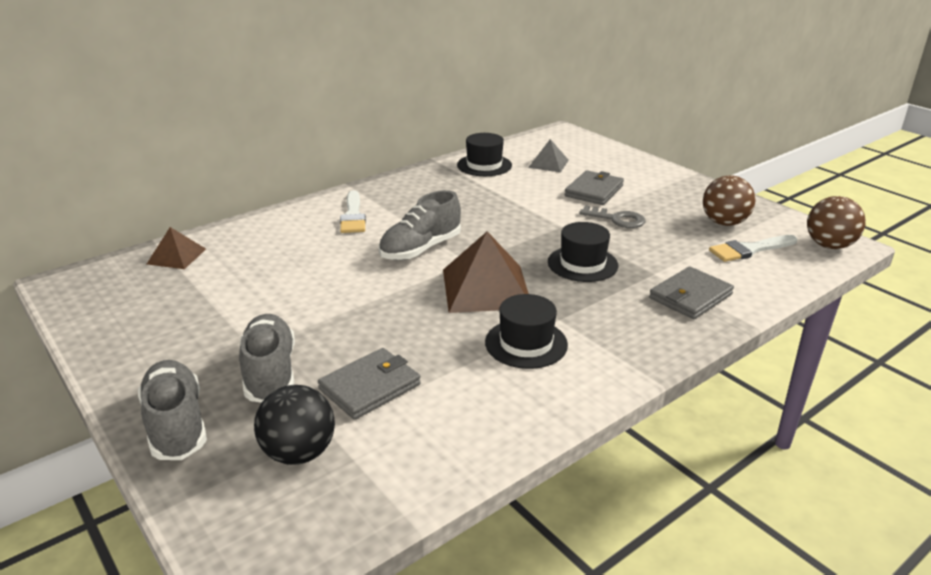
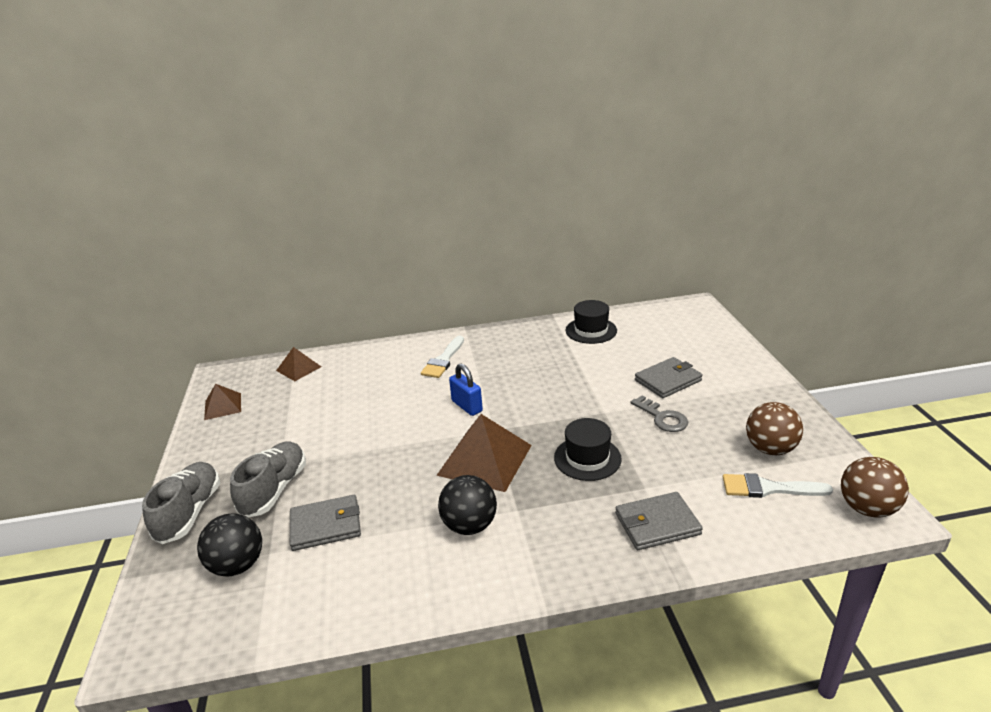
camera: 30 degrees right, 0 degrees up
grey shoe [379,190,461,260] -> blue padlock [449,364,483,416]
black hat [485,294,568,369] -> black ball [438,475,497,535]
grey pyramid [528,139,569,172] -> none
none -> brown pyramid [204,384,241,420]

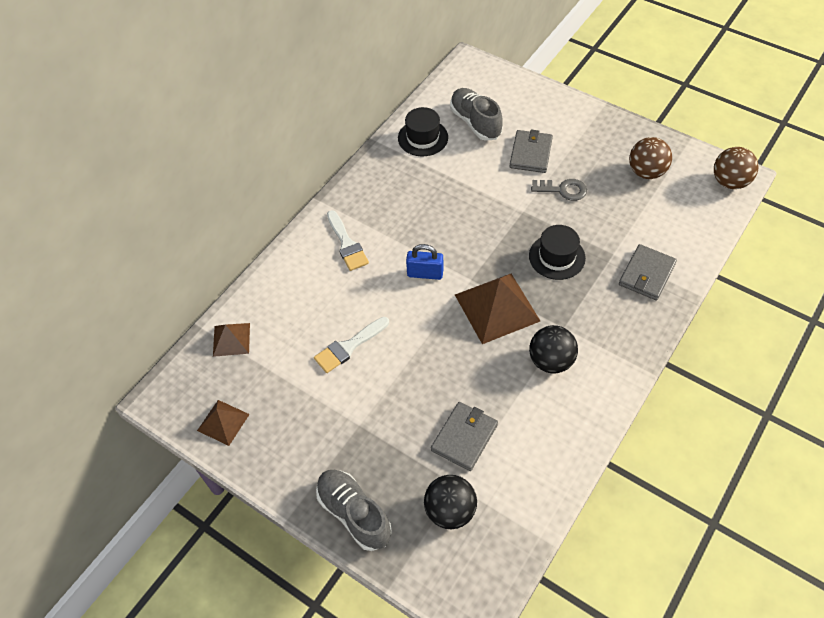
camera: 45 degrees left, 25 degrees up
grey shoe [230,441,306,517] -> grey shoe moved to [450,88,503,141]
white brush [723,473,833,498] -> white brush moved to [314,317,389,373]

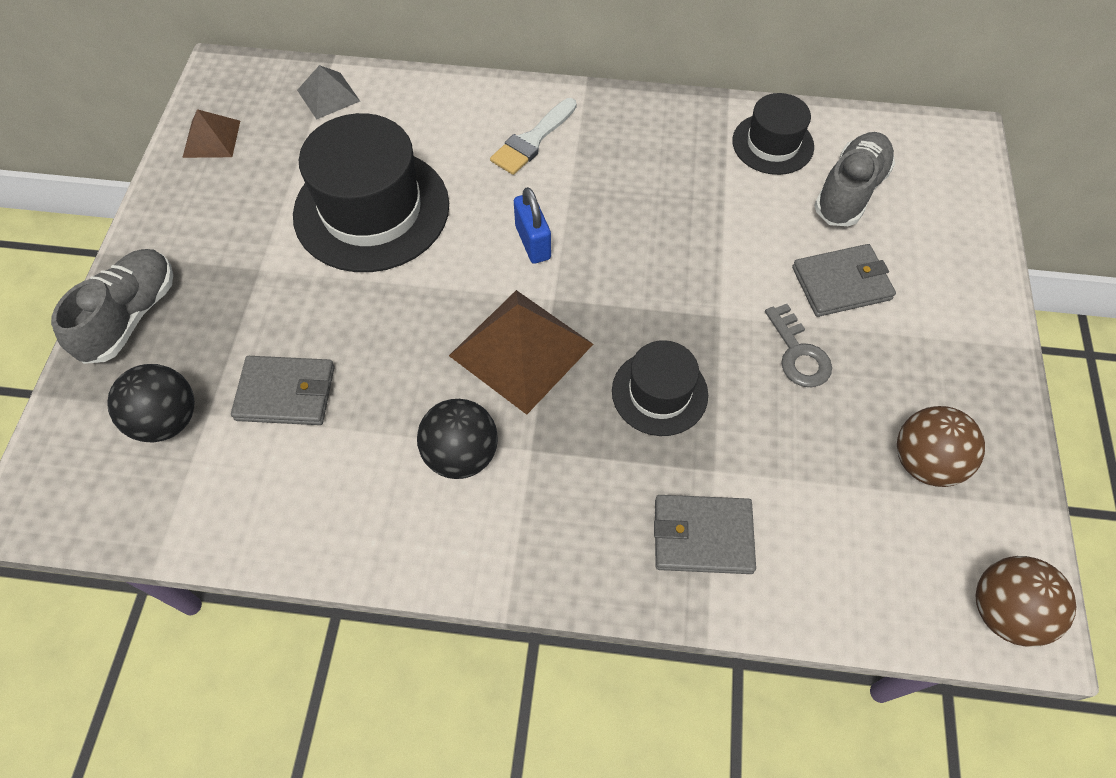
camera: 60 degrees right, 5 degrees up
brown pyramid [213,323,250,357] -> grey pyramid [297,65,360,120]
white brush [314,317,389,373] -> black hat [293,113,449,272]

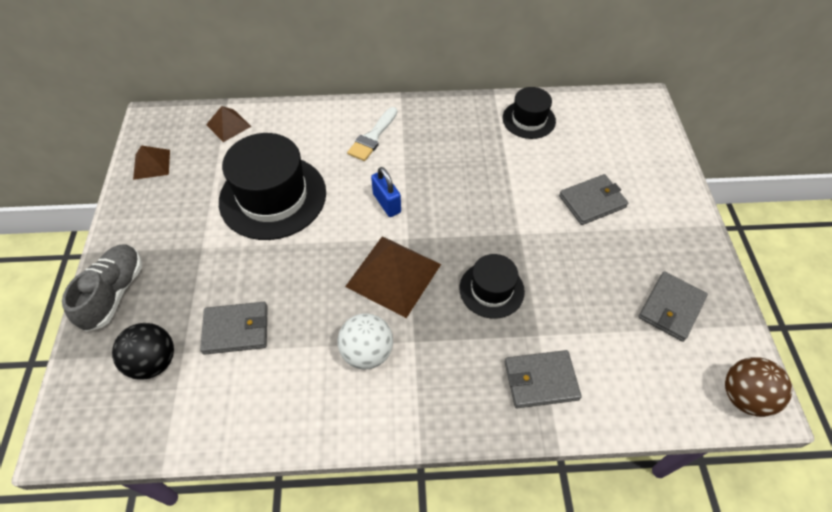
camera: 10 degrees left, 5 degrees down
grey pyramid [297,65,360,120] -> brown pyramid [206,106,251,142]
black ball [417,399,498,479] -> white ball [338,313,393,369]
grey key [765,304,832,387] -> none
grey shoe [814,132,895,226] -> none
brown ball [897,406,985,487] -> grey wallet [639,271,708,342]

